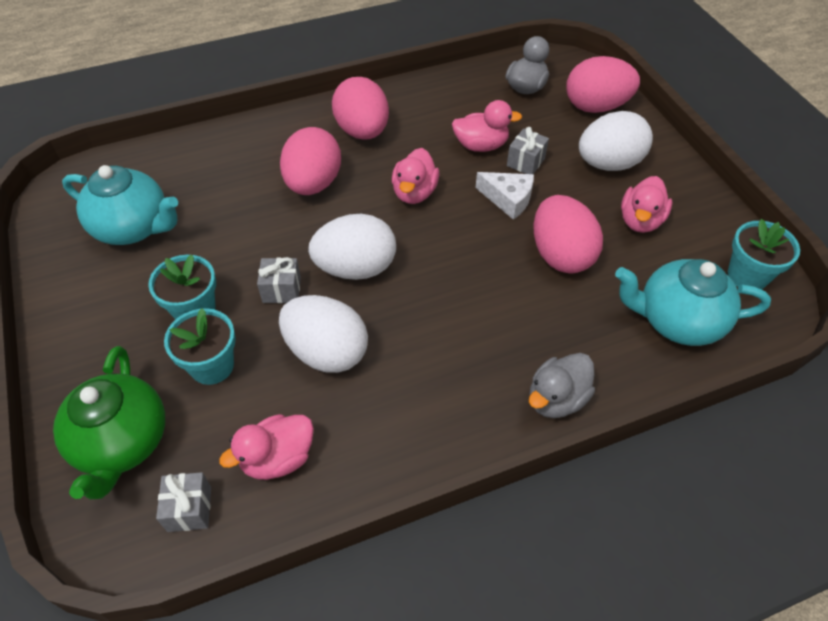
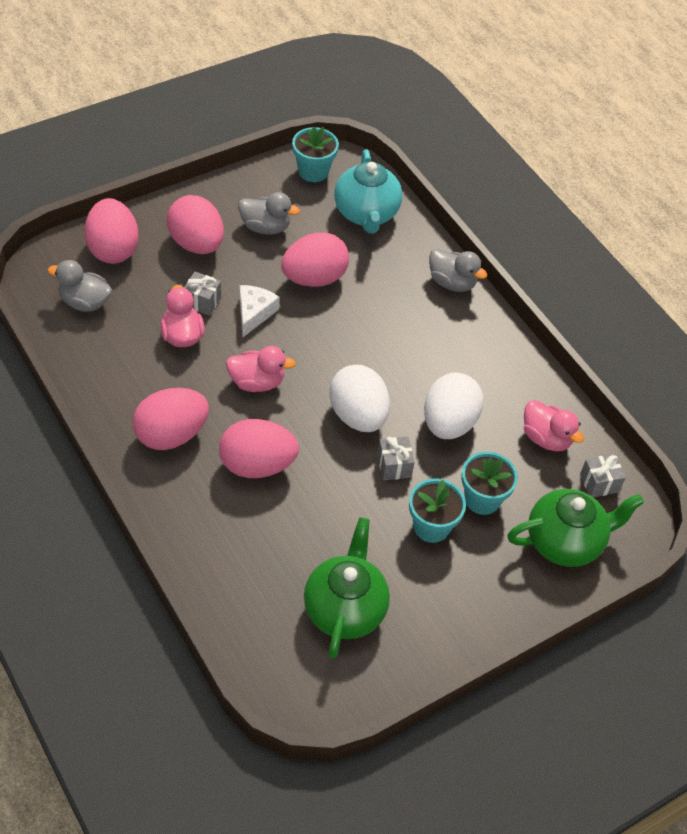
camera: 105 degrees left, 0 degrees up
turquoise teapot [62,165,178,245] -> green teapot [304,517,390,659]
white egg [579,111,653,171] -> pink egg [167,195,224,254]
pink duck [621,176,672,233] -> grey duck [238,192,300,235]

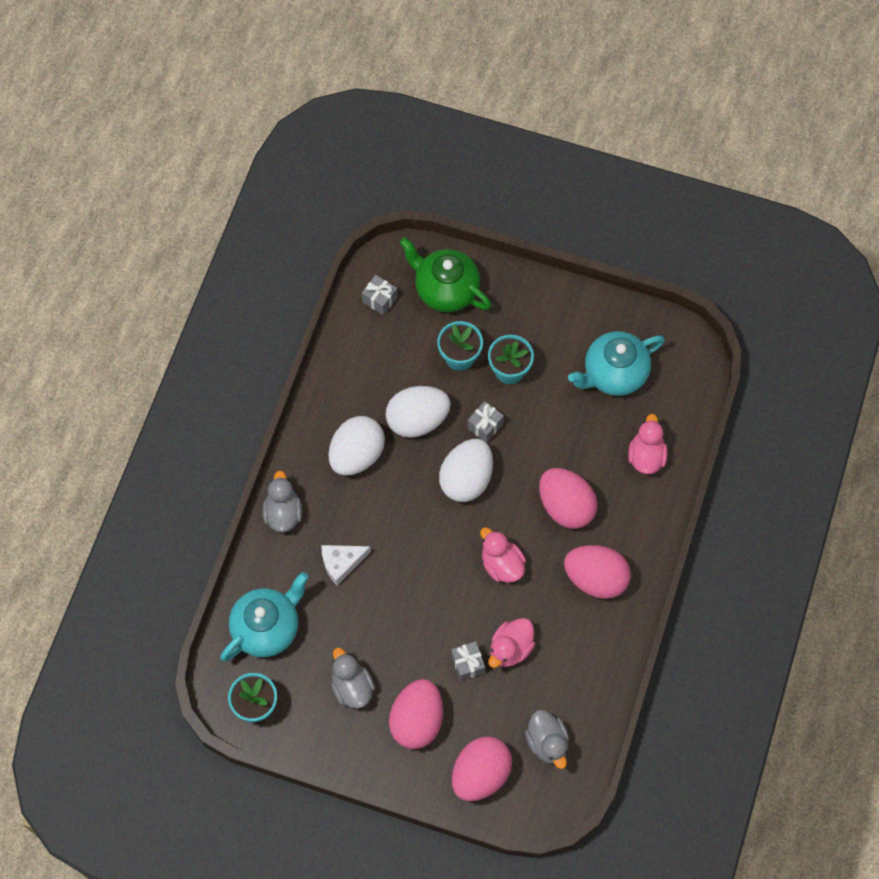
camera: 125 degrees left, 15 degrees up
white cheese [239,285,280,337] -> white cheese moved to [321,545,371,586]
pink egg [281,233,349,287] -> none
green teapot [304,517,390,659] -> turquoise teapot [568,331,665,396]
pink duck [524,400,584,452] -> pink duck moved to [628,414,668,474]
none -> white egg [329,416,385,476]

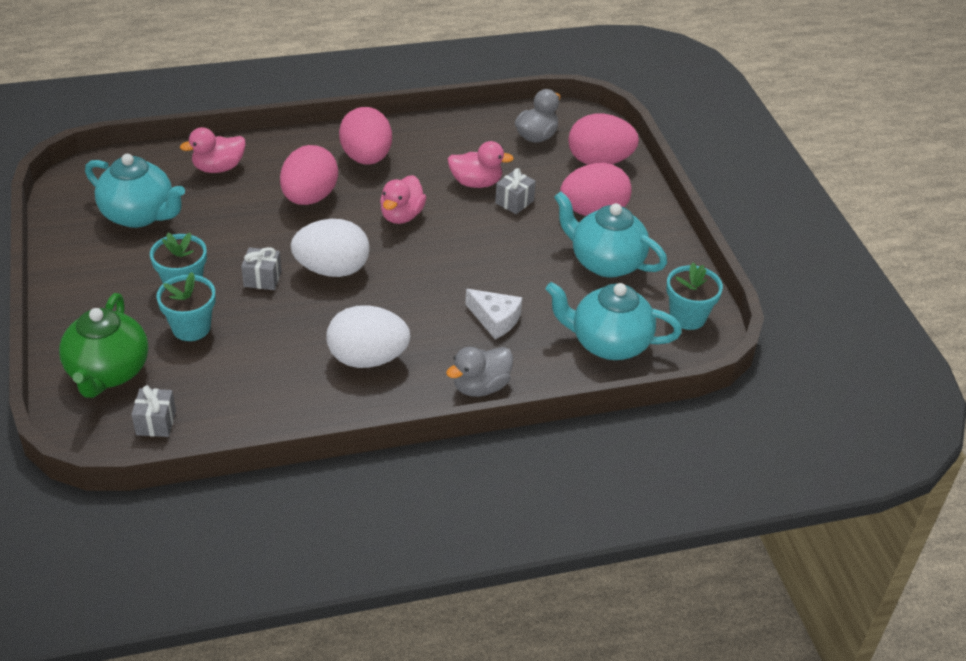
camera: 125 degrees left, 25 degrees down
grey duck [331,648,375,709] -> turquoise teapot [554,191,667,278]
white egg [386,386,451,438] -> none

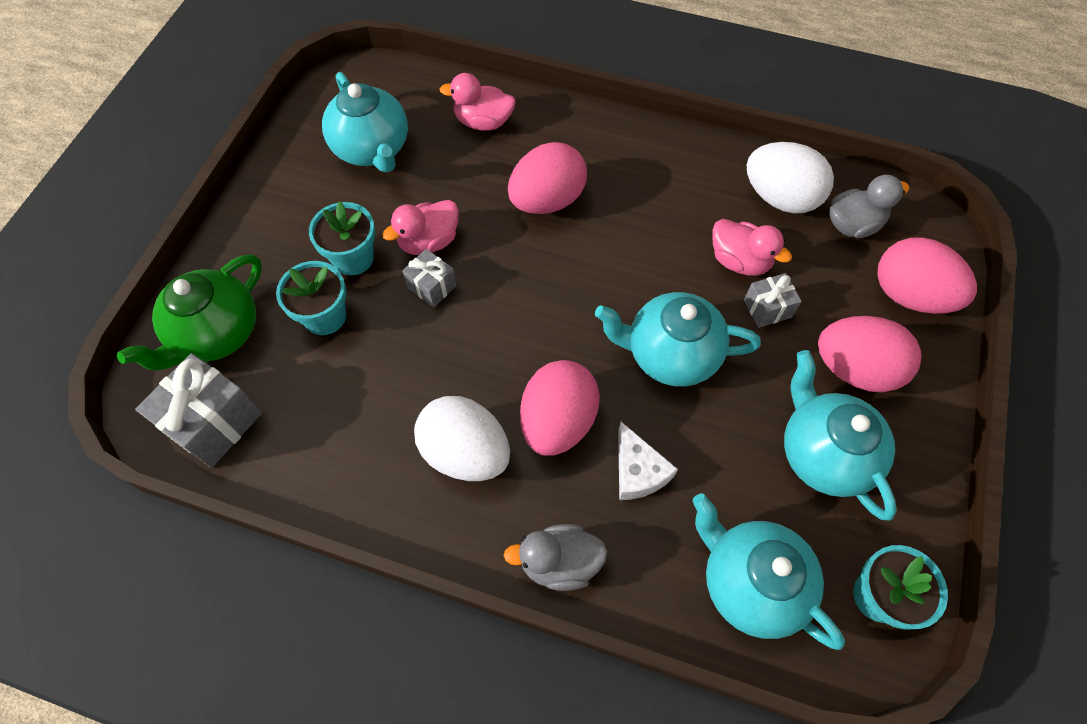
camera: 35 degrees right, 20 degrees up
grey gift [131,385,176,437] -> grey gift [135,353,262,468], size x1.78
white egg [291,219,370,277] -> white egg moved to [747,142,834,213]
pink egg [339,107,392,165] -> pink egg moved to [520,360,600,456]
pink duck [380,175,426,224] -> pink duck moved to [382,200,459,255]
none -> turquoise teapot [595,292,761,387]

